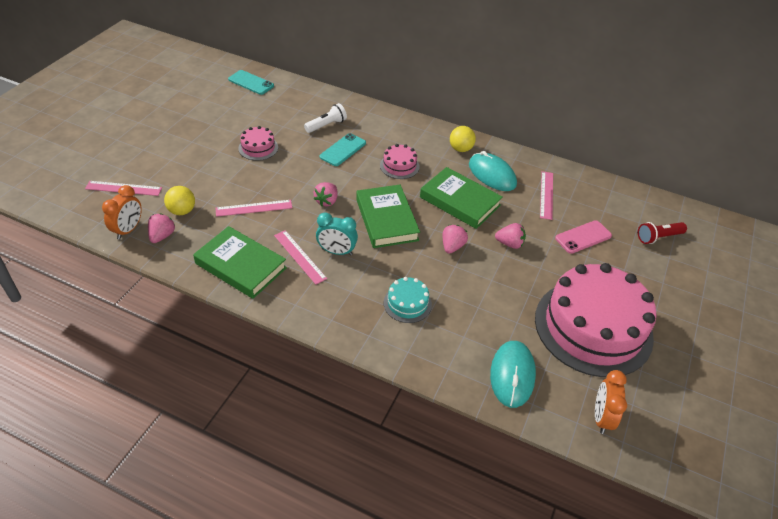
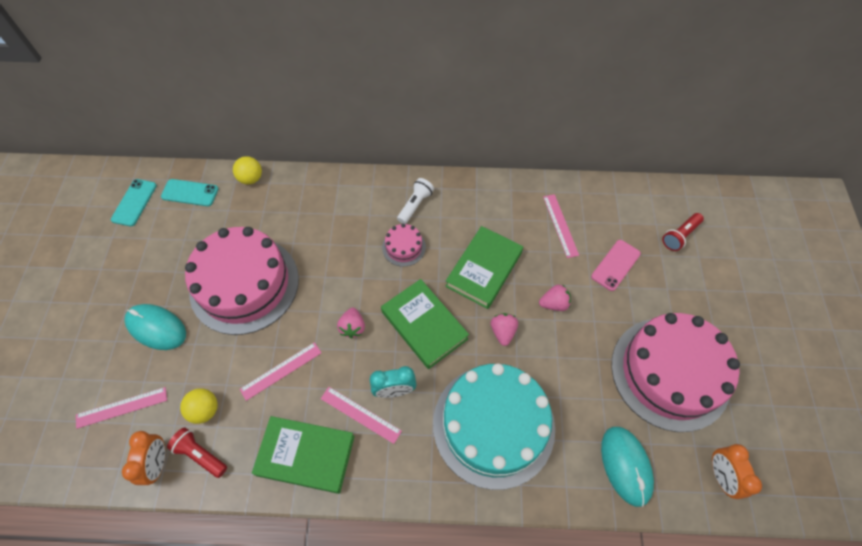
camera: 20 degrees left, 15 degrees up
pink strawberry [148,214,175,243] -> red flashlight [167,427,227,478]
pink cake [238,126,278,161] -> pink cake [185,227,299,335], size x2.38
white flashlight [304,103,347,133] -> white flashlight moved to [397,178,434,224]
turquoise phone [320,133,366,166] -> turquoise phone moved to [111,179,157,226]
turquoise cake [384,277,432,323] -> turquoise cake [433,363,555,490], size x2.38
green book [420,167,503,229] -> green book turned 75 degrees counterclockwise [445,226,523,309]
yellow ball [450,126,476,152] -> yellow ball moved to [233,156,262,185]
turquoise mouse [469,151,517,191] -> turquoise mouse moved to [124,304,186,350]

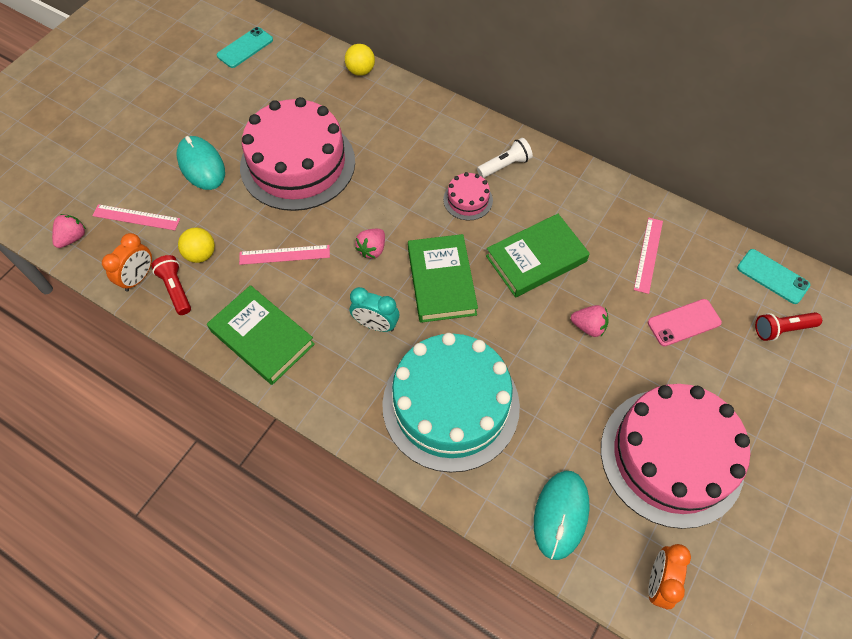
camera: 30 degrees right, 0 degrees up
turquoise phone [161,179,218,206] -> turquoise phone moved to [737,249,810,304]
pink ruler [321,387,402,444] -> none
pink strawberry [491,313,518,346] -> pink strawberry moved to [52,214,86,248]

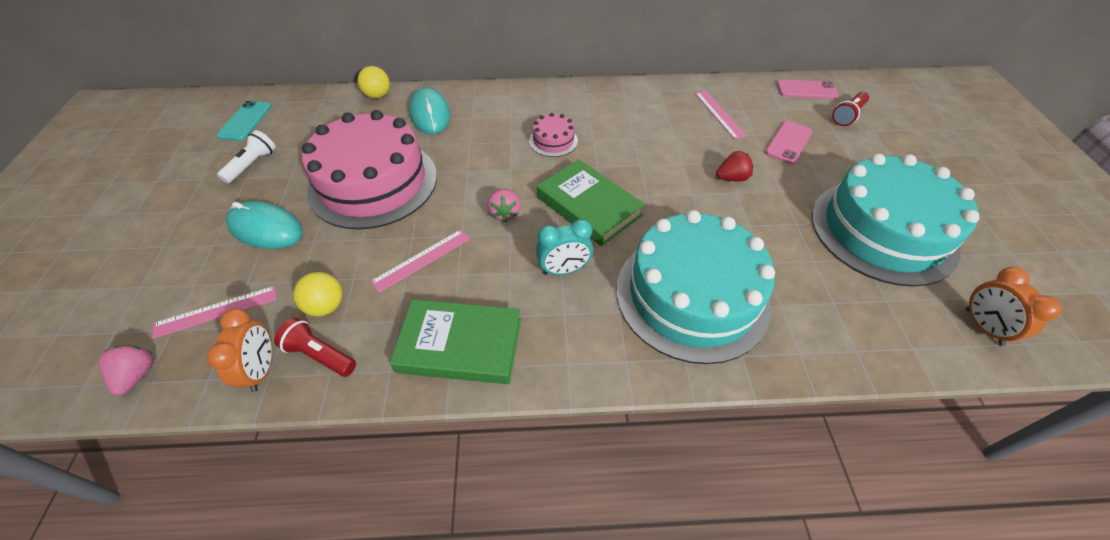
camera: 35 degrees left, 10 degrees down
white flashlight [477,138,533,178] -> white flashlight moved to [217,130,276,184]
green book [486,214,590,298] -> none
turquoise mouse [534,471,590,560] -> turquoise mouse moved to [409,87,451,134]
pink strawberry [571,305,609,337] -> red strawberry [716,151,753,181]
pink cake [601,384,750,529] -> turquoise cake [812,154,980,287]
turquoise phone [737,249,810,304] -> pink phone [777,79,839,99]

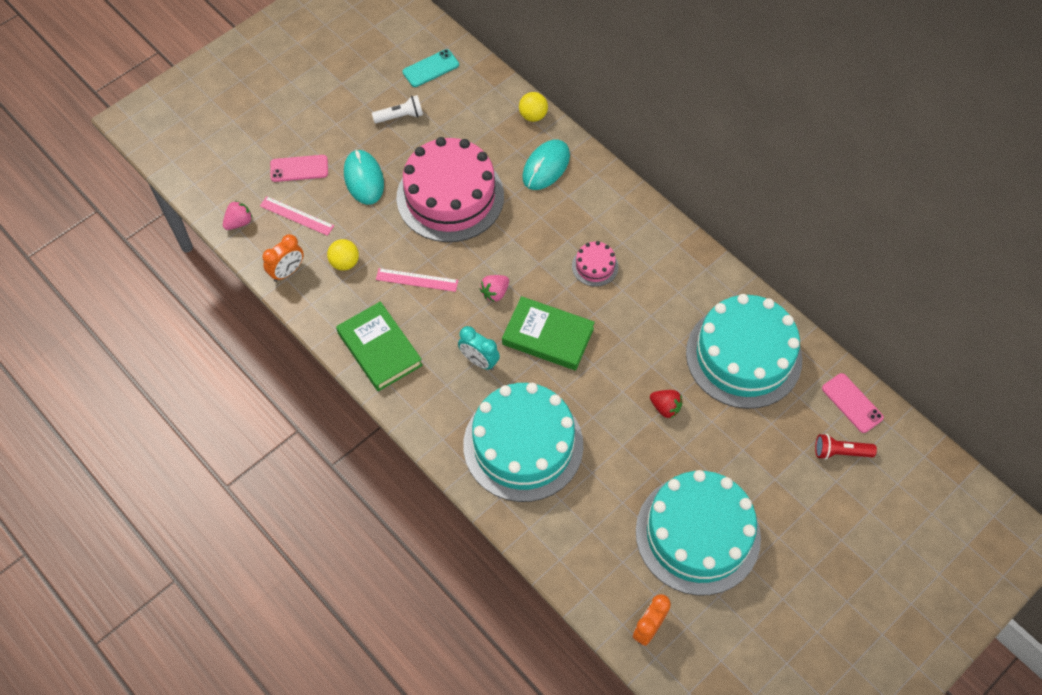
camera: 50 degrees right, 10 degrees up
red flashlight [274,318,356,377] -> none
green book [537,159,645,246] -> green book turned 75 degrees counterclockwise [502,296,595,371]
pink ruler [695,91,747,140] -> turquoise cake [686,294,802,409]
pink phone [765,121,812,164] -> pink phone moved to [270,155,328,182]

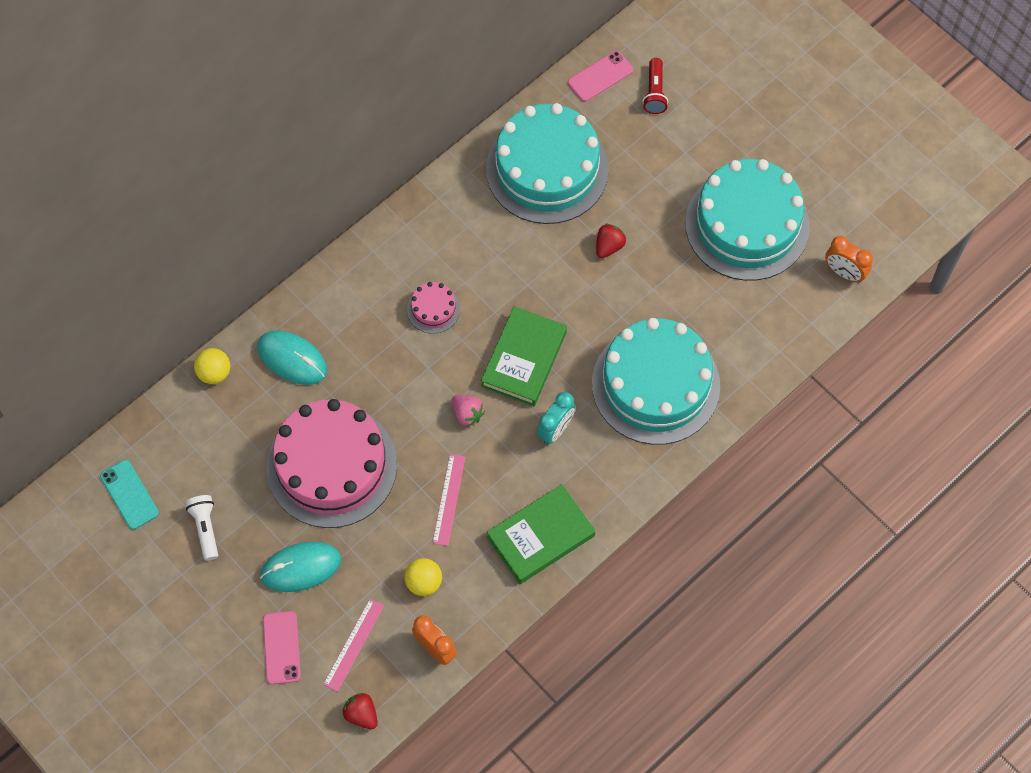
camera: 90 degrees left, 5 degrees up
pink strawberry [223,201,252,230] -> red strawberry [342,693,378,729]

